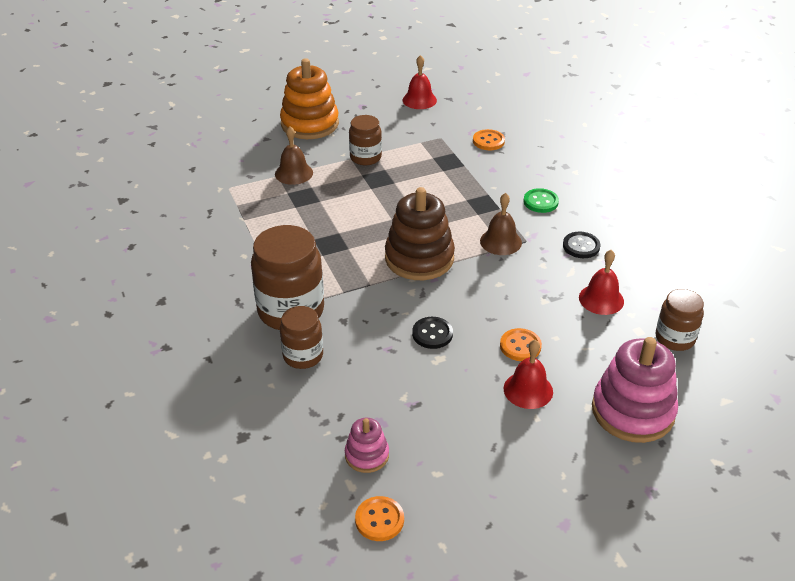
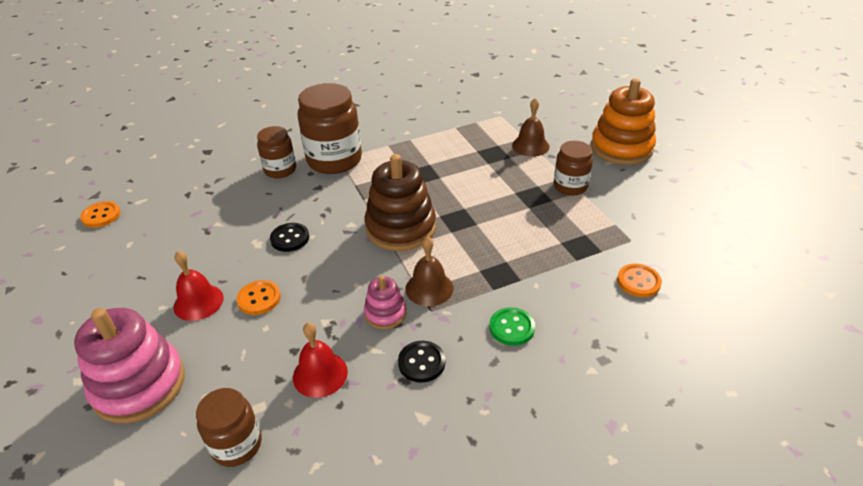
camera: 90 degrees right, 0 degrees up
pink stacking toy [345,418,389,473] -> pink stacking toy moved to [364,276,406,329]
red bell [403,55,437,109] -> none

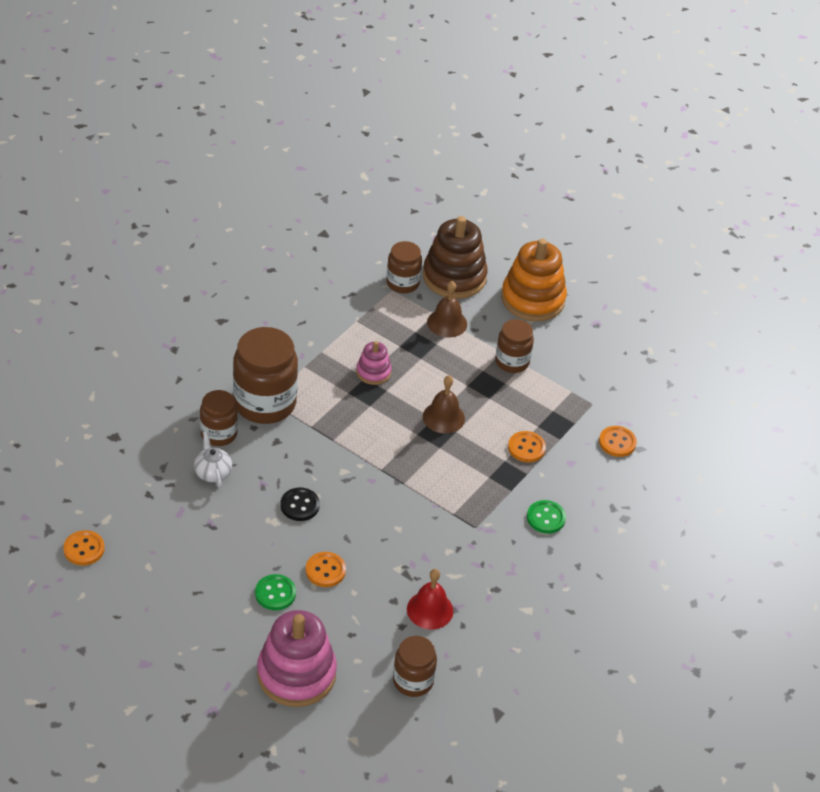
camera: 35 degrees left, 5 degrees up
red bell [173,251,224,321] -> green button [255,574,296,611]
pink stacking toy [364,276,406,329] -> pink stacking toy moved to [356,341,392,385]
brown stacking toy [365,154,436,251] -> brown stacking toy moved to [423,216,488,299]
black button [398,341,445,383] -> none
brown bell [405,236,453,306] -> brown bell moved to [423,375,465,433]
none -> white teapot [194,431,232,488]
none -> brown jar [386,241,422,293]
none -> orange button [508,431,546,462]

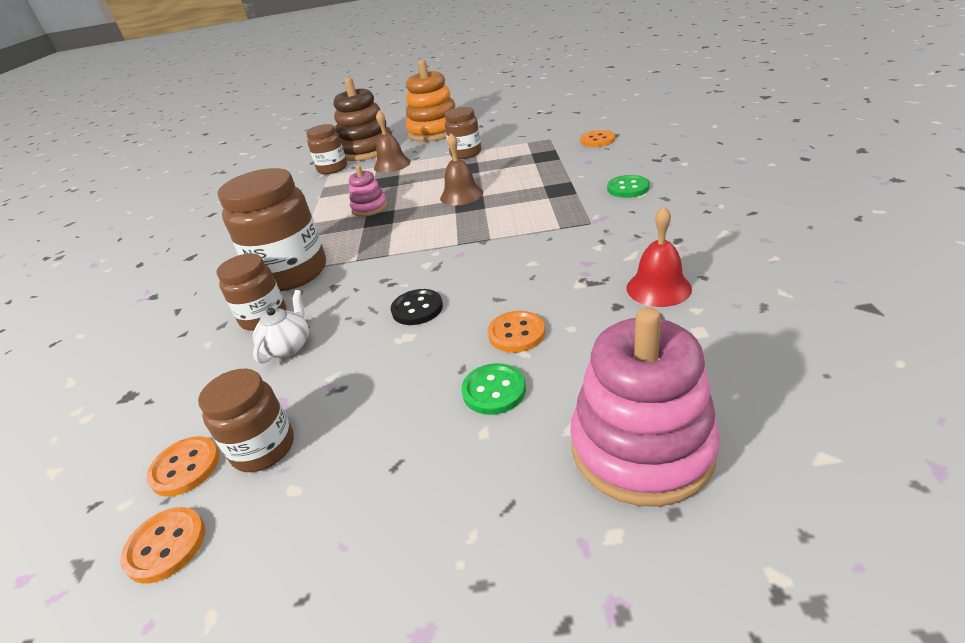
camera: 30 degrees left, 10 degrees down
white teapot [194,431,232,488] -> white teapot turned 75 degrees clockwise [253,290,309,364]
brown jar [393,636,437,697] -> brown jar moved to [198,369,294,472]
orange button [508,431,546,462] -> orange button moved to [146,436,220,497]

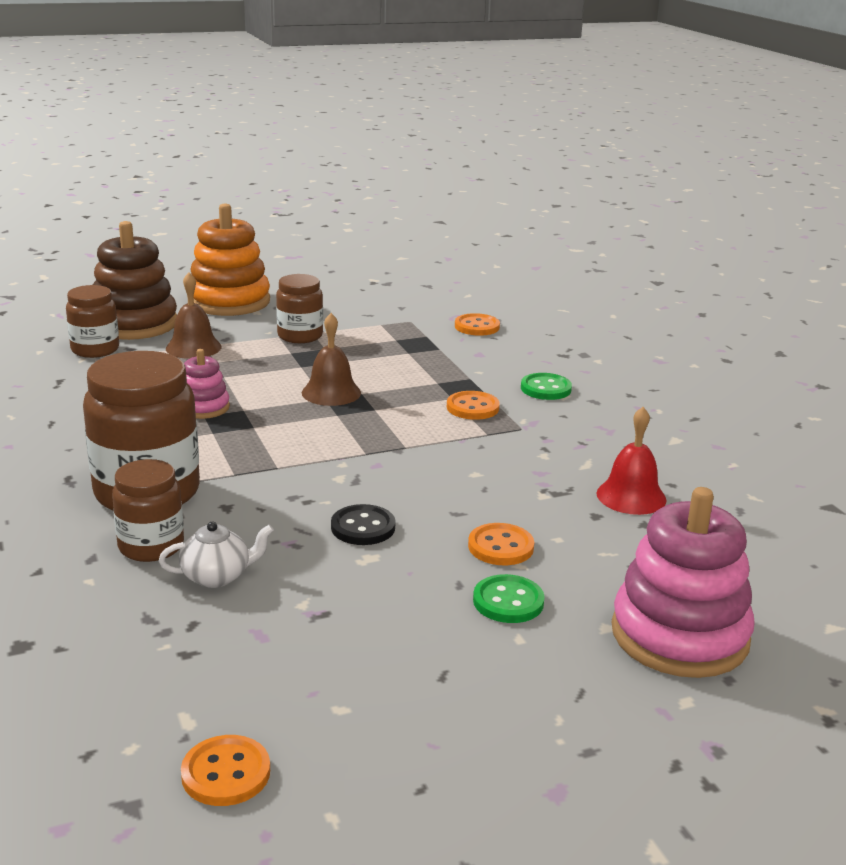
camera: 25 degrees left, 10 degrees down
orange button [146,436,220,497] -> orange button moved to [447,391,500,420]
brown jar [198,369,294,472] -> none
white teapot [253,290,309,364] -> white teapot turned 75 degrees clockwise [159,522,274,588]

